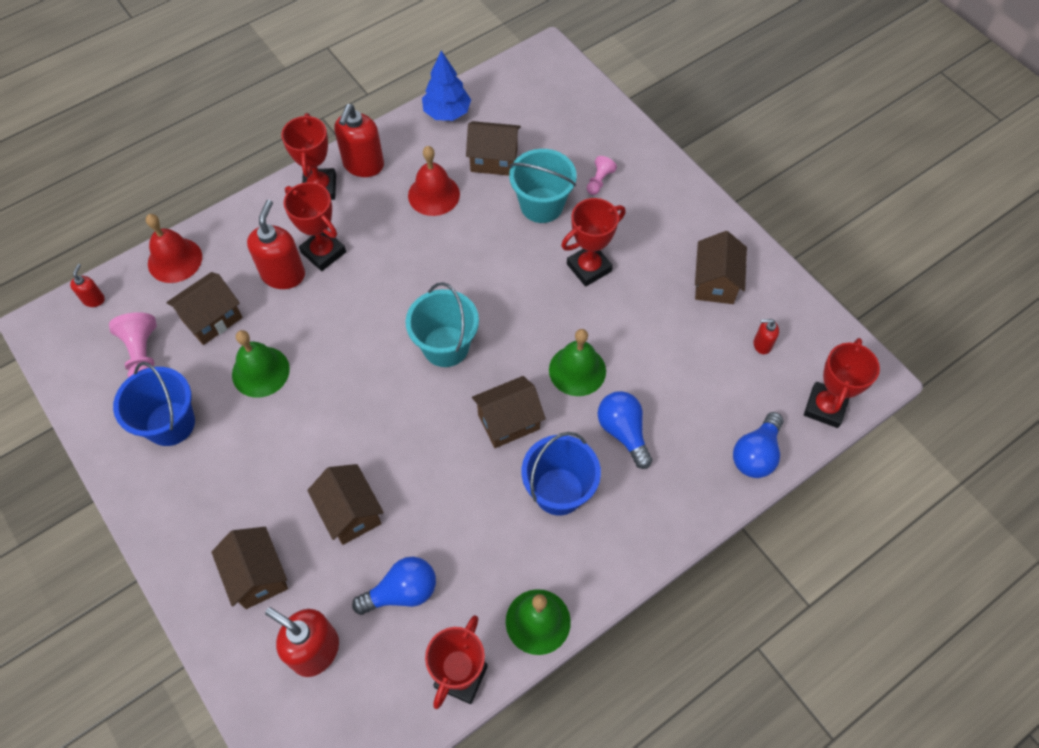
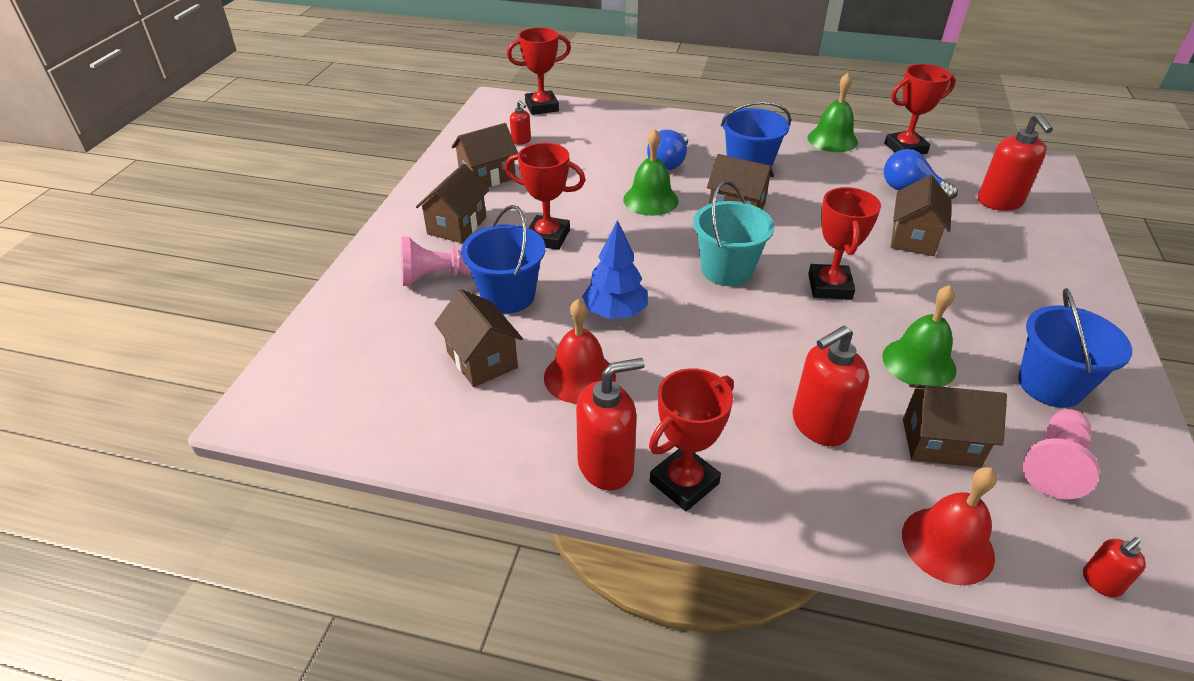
camera: 130 degrees left, 20 degrees down
brown house [211,527,288,609] -> brown house moved to [416,164,489,243]
red trophy [284,182,346,271] -> red trophy moved to [808,187,881,300]
blue tree [422,51,471,121] -> blue tree moved to [582,220,648,319]
turquoise bucket [509,149,577,223] -> blue bucket [461,205,545,314]
pink pawn [587,156,617,195] -> pink pawn [401,237,472,286], size x1.71
blue light bulb [733,412,783,478] -> none

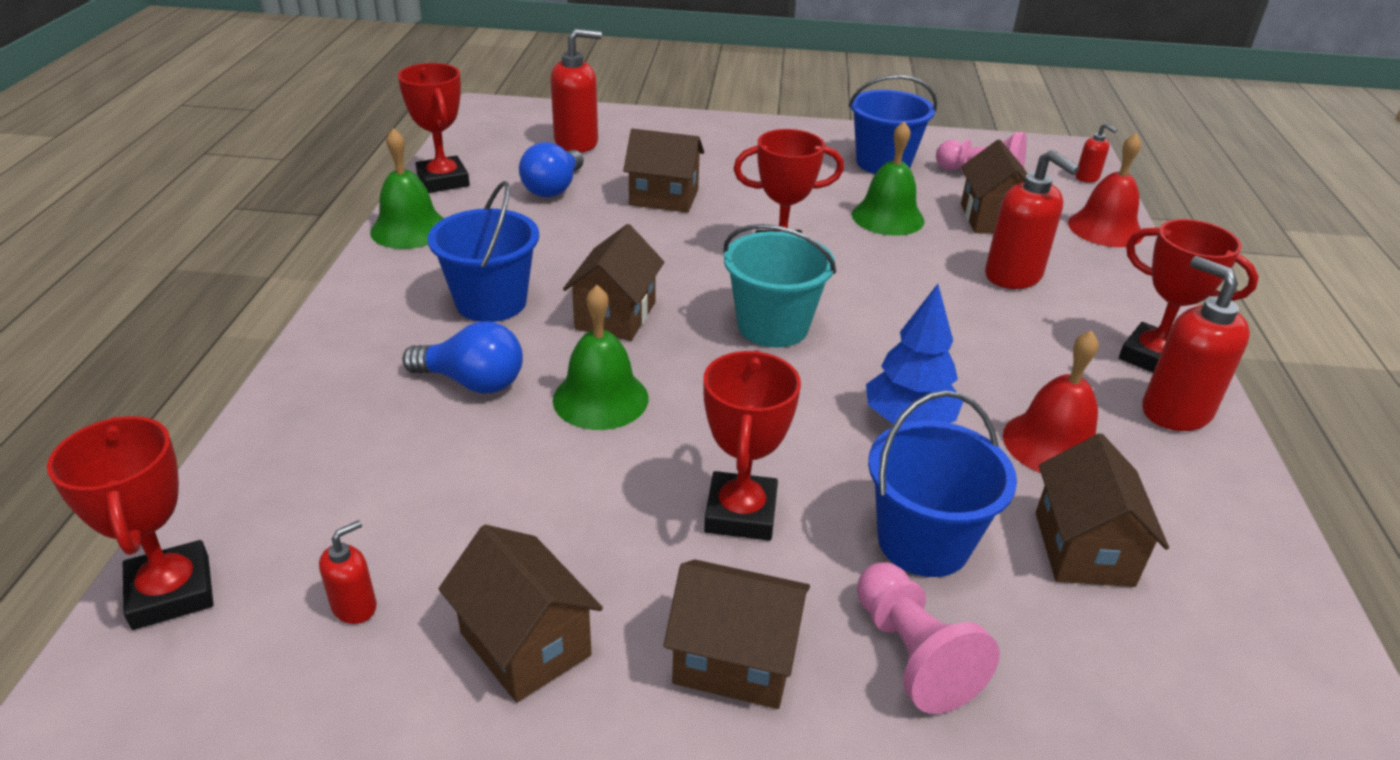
camera: 100 degrees left, 5 degrees down
brown house [434,289,523,387] -> brown house turned 45 degrees counterclockwise [1036,433,1169,587]

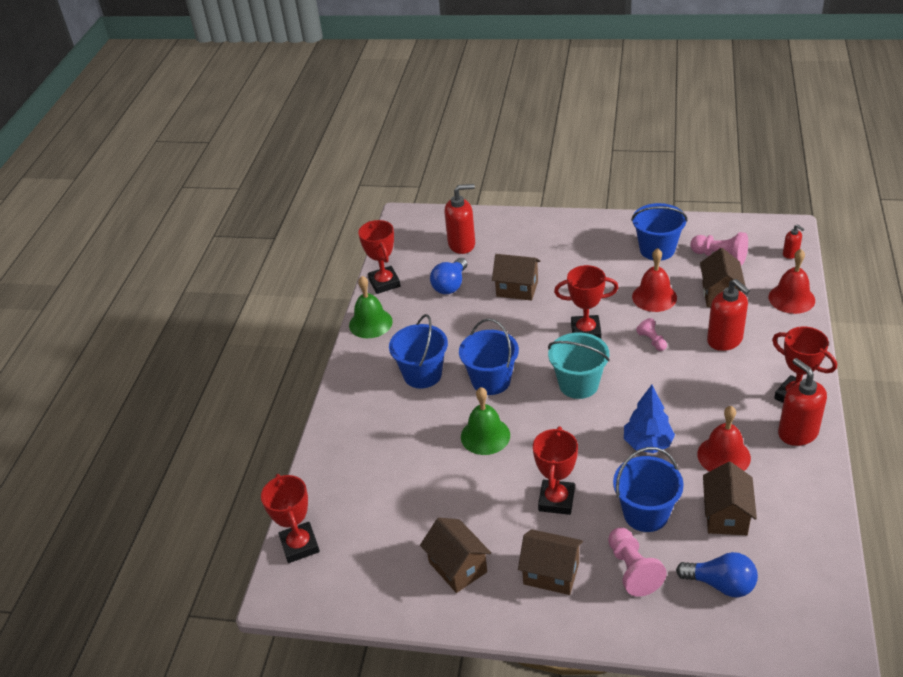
camera: 10 degrees right, 5 degrees up
red soap dispenser [319,520,377,624] -> none
blue light bulb [402,322,523,394] -> blue light bulb moved to [676,552,758,597]
brown house [563,224,664,341] -> blue bucket [459,318,519,395]
green bell [852,121,925,236] -> red bell [632,248,677,312]
none -> pink pawn [636,318,667,351]

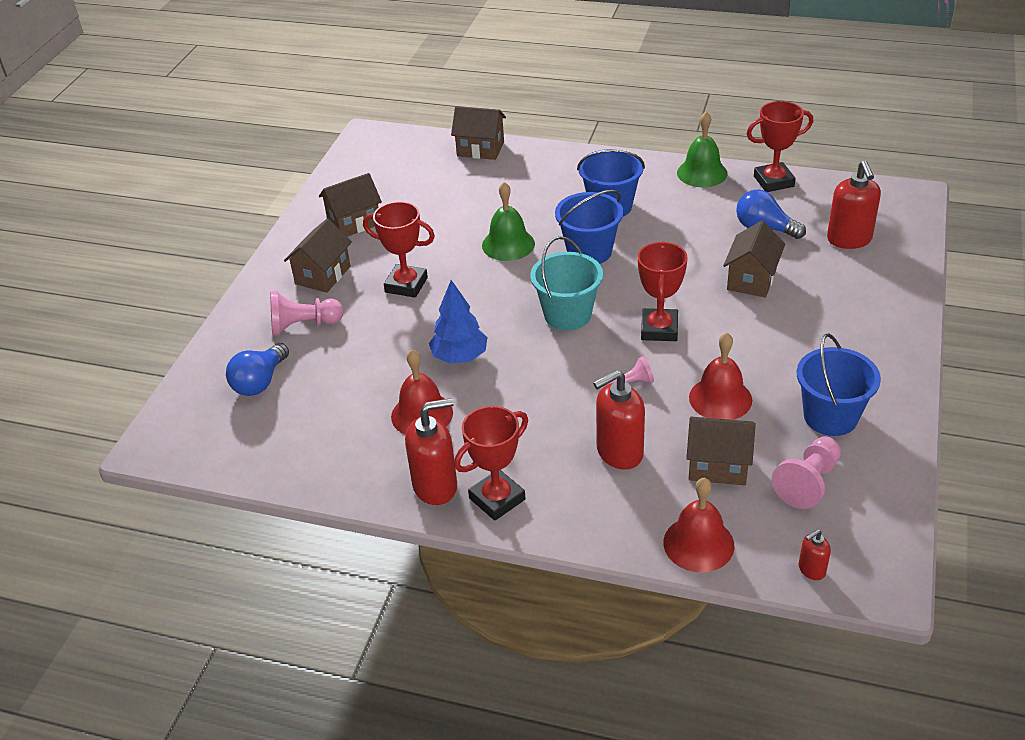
camera: 95 degrees right, 0 degrees up
red trophy [261,474,320,563] -> none
blue bucket [613,447,684,532] -> none
brown house [703,462,757,535] -> brown house moved to [451,106,506,160]

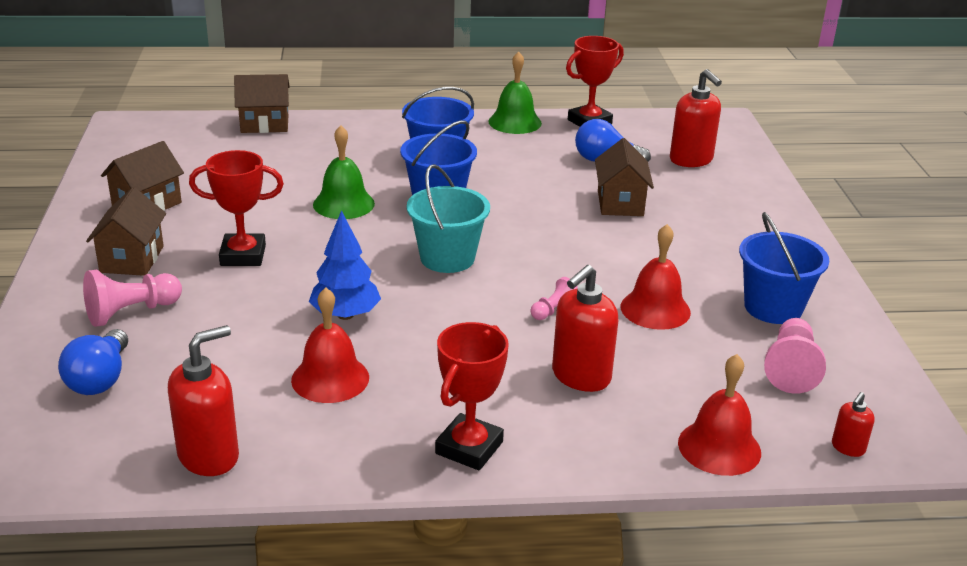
camera: 25 degrees left, 10 degrees down
red soap dispenser [405,398,457,505] -> red soap dispenser moved to [168,325,239,476]
red trophy [638,241,688,341] -> none
brown house [686,417,756,485] -> none

